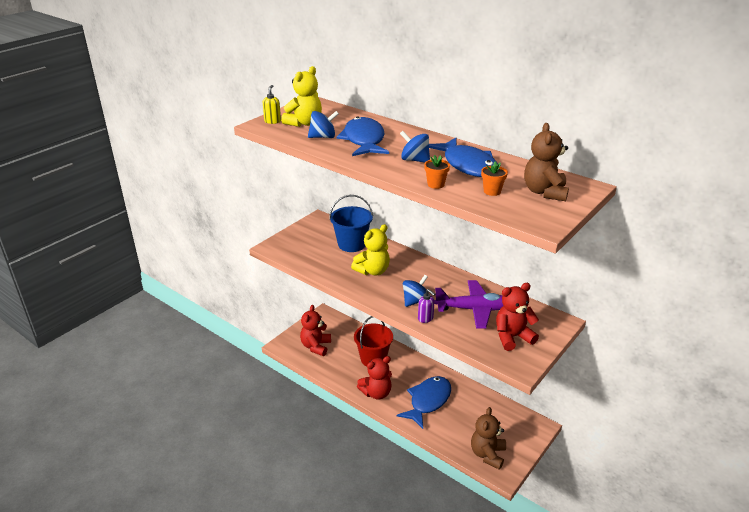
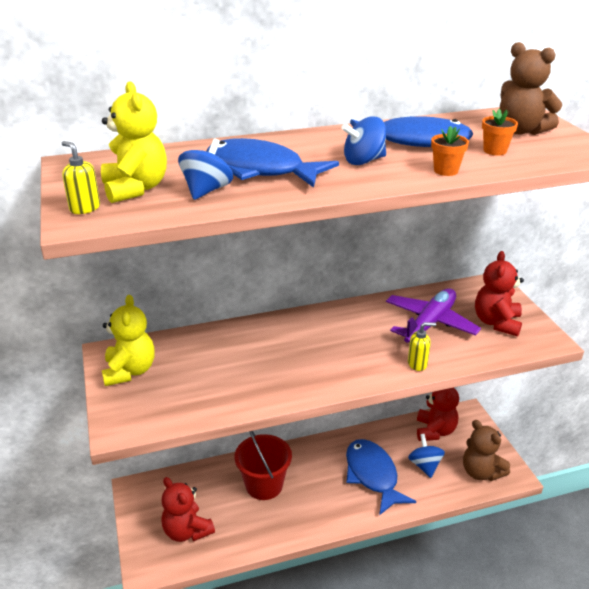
camera: 55 degrees left, 0 degrees up
blue bucket [329,195,373,252] -> none
yellow teddy bear [351,224,390,275] -> yellow teddy bear moved to [102,295,155,386]
red teddy bear [357,356,392,400] -> red teddy bear moved to [417,388,459,441]
blue spinning top [403,275,429,307] -> blue spinning top moved to [408,434,445,478]
purple soap dispenser [418,289,435,323] -> yellow soap dispenser [408,322,436,371]

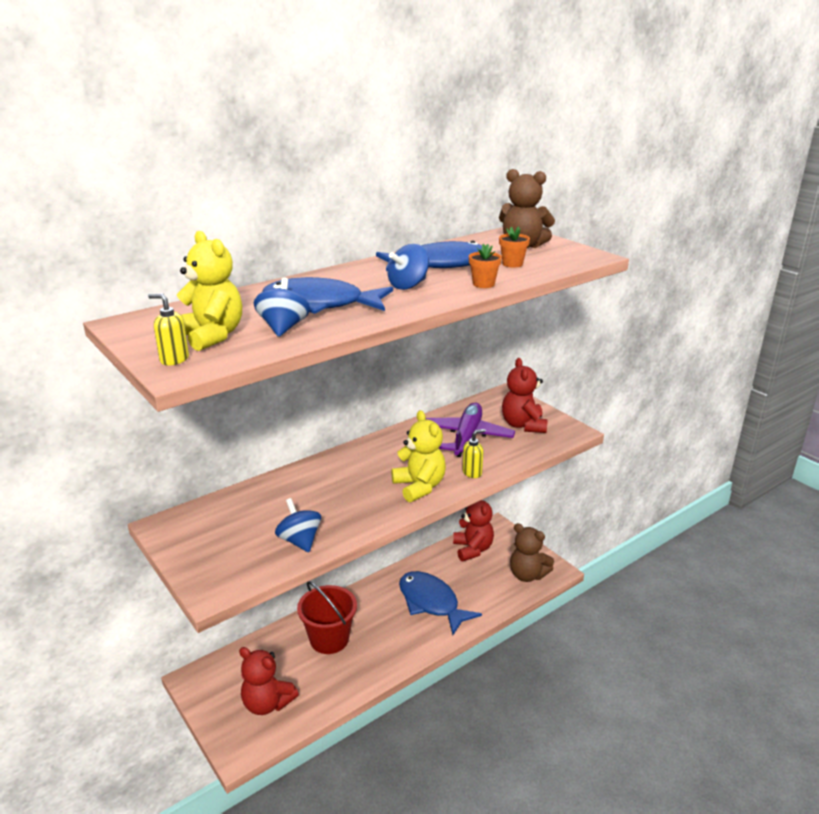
camera: 20 degrees left, 5 degrees down
yellow teddy bear [102,295,155,386] -> yellow teddy bear moved to [391,410,446,502]
blue spinning top [408,434,445,478] -> blue spinning top moved to [275,498,321,552]

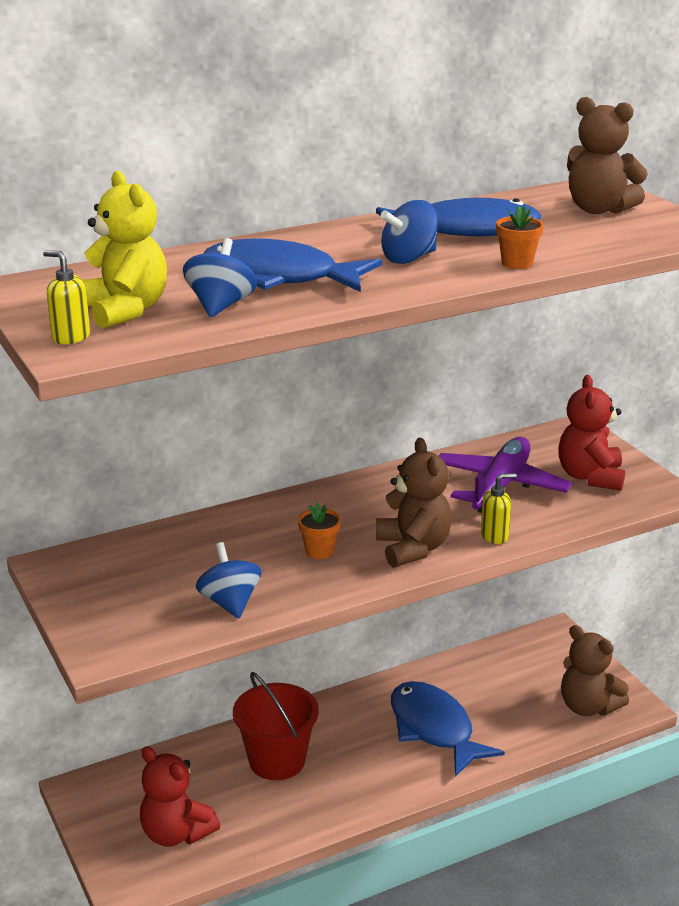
camera: 10 degrees right, 0 degrees up
yellow teddy bear [391,410,446,502] -> brown teddy bear [376,438,452,568]
red teddy bear [453,500,494,561] -> none
orange flower pot [499,226,530,268] -> orange flower pot moved to [298,503,341,559]

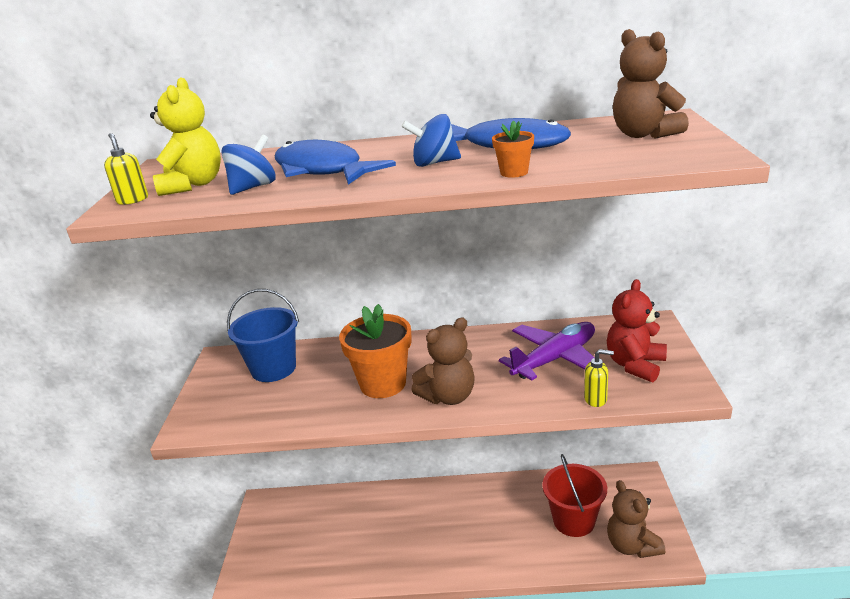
camera: 30 degrees right, 0 degrees up
red teddy bear [140,746,220,847] -> none
blue spinning top [196,542,262,618] -> none
red bucket [233,672,319,780] -> red bucket moved to [542,454,607,537]
orange flower pot [298,503,341,559] -> orange flower pot [339,304,412,398], size x2.15
brown teddy bear [376,438,452,568] -> brown teddy bear turned 45 degrees clockwise [411,317,475,405]
blue fish [391,681,505,777] -> none
yellow soap dispenser [481,473,517,544] -> yellow soap dispenser moved to [584,349,614,407]
none -> blue bucket [227,289,299,382]

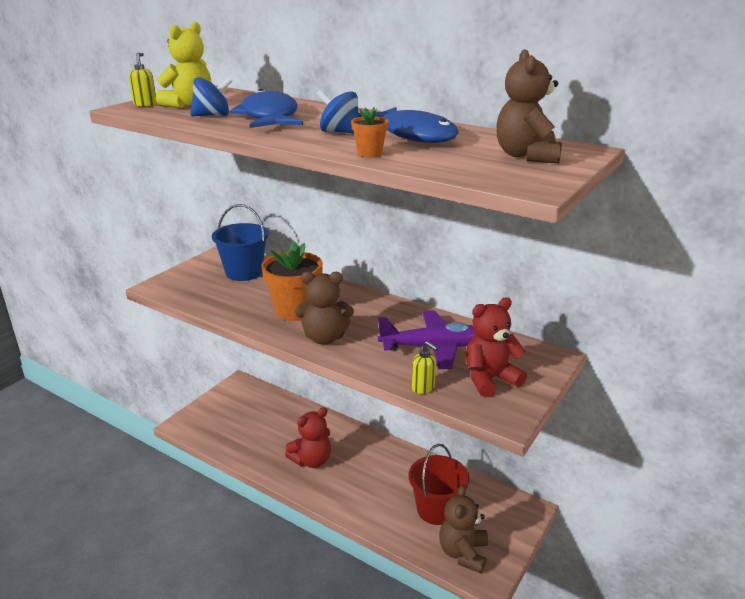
camera: 30 degrees right, 0 degrees up
none -> red teddy bear [285,407,331,468]

